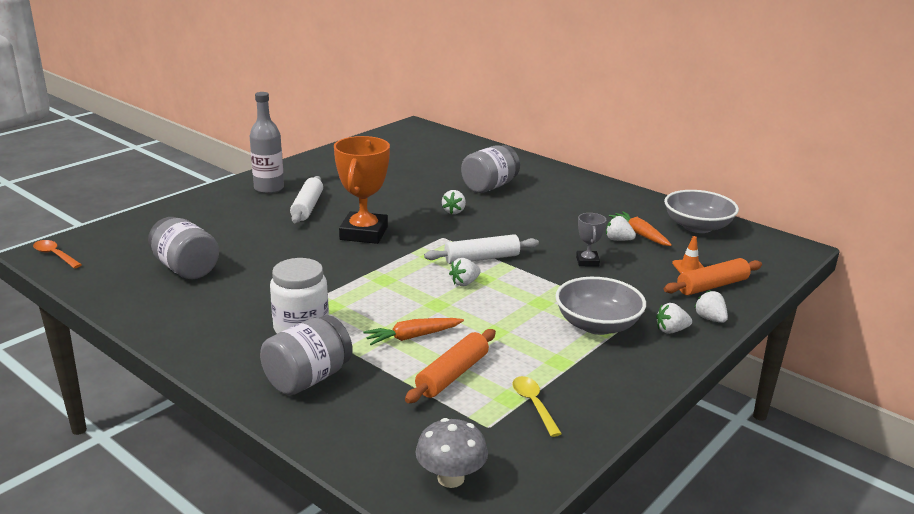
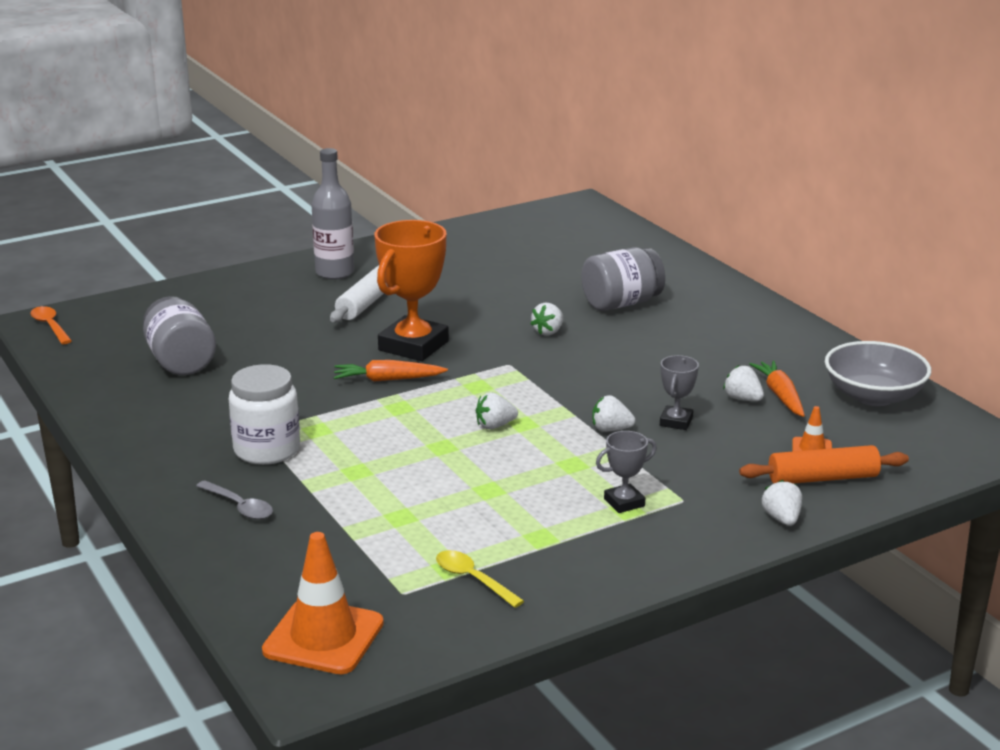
camera: 20 degrees right, 0 degrees up
grey jar [260,315,353,395] -> grey spoon [196,480,273,520]
orange carrot [363,318,464,345] -> orange carrot moved to [334,360,448,382]
orange rolling pin [405,329,496,403] -> none
grey mushroom [416,418,488,488] -> orange traffic cone [262,532,384,674]
white rolling pin [424,234,539,264] -> none
yellow spoon [512,376,562,437] -> yellow spoon turned 45 degrees counterclockwise [436,550,524,608]
grey bowl [555,277,646,335] -> grey trophy [596,431,657,513]
white strawberry [656,303,692,334] -> white strawberry moved to [592,395,635,432]

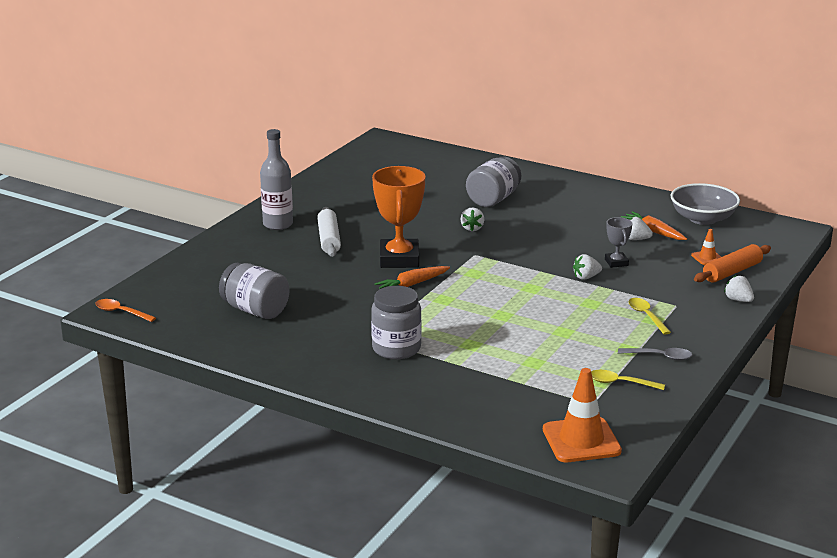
camera: 30 degrees left, 0 degrees up
grey spoon [196,480,273,520] -> grey spoon moved to [618,348,692,361]
white jar [229,364,300,465] -> grey jar [371,286,421,359]
white strawberry [476,393,518,429] -> none
grey trophy [596,431,657,513] -> yellow spoon [629,298,671,335]

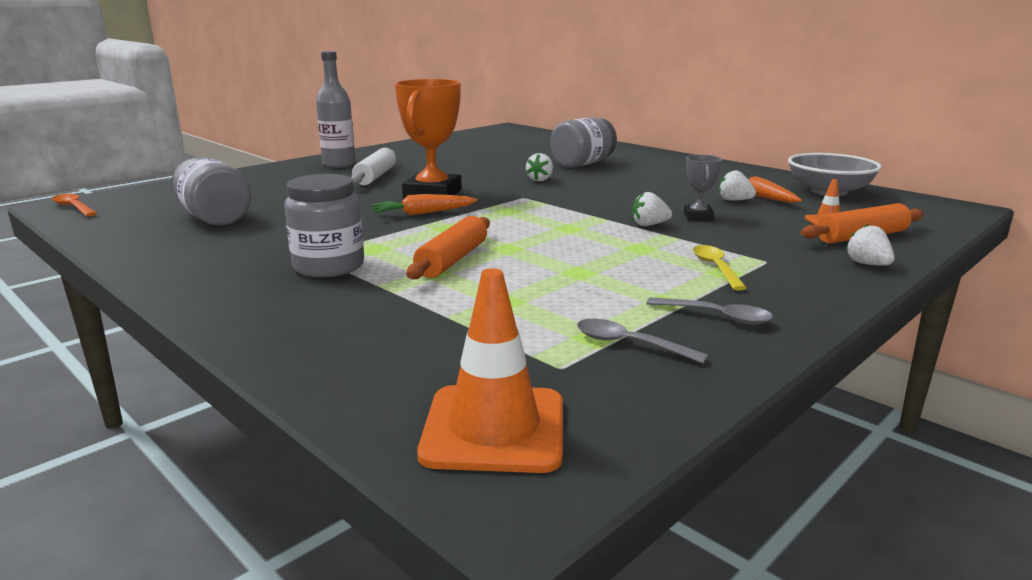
camera: 15 degrees right, 5 degrees down
yellow spoon [591,370,665,390] -> grey spoon [577,319,708,364]
none -> orange rolling pin [406,216,490,279]

